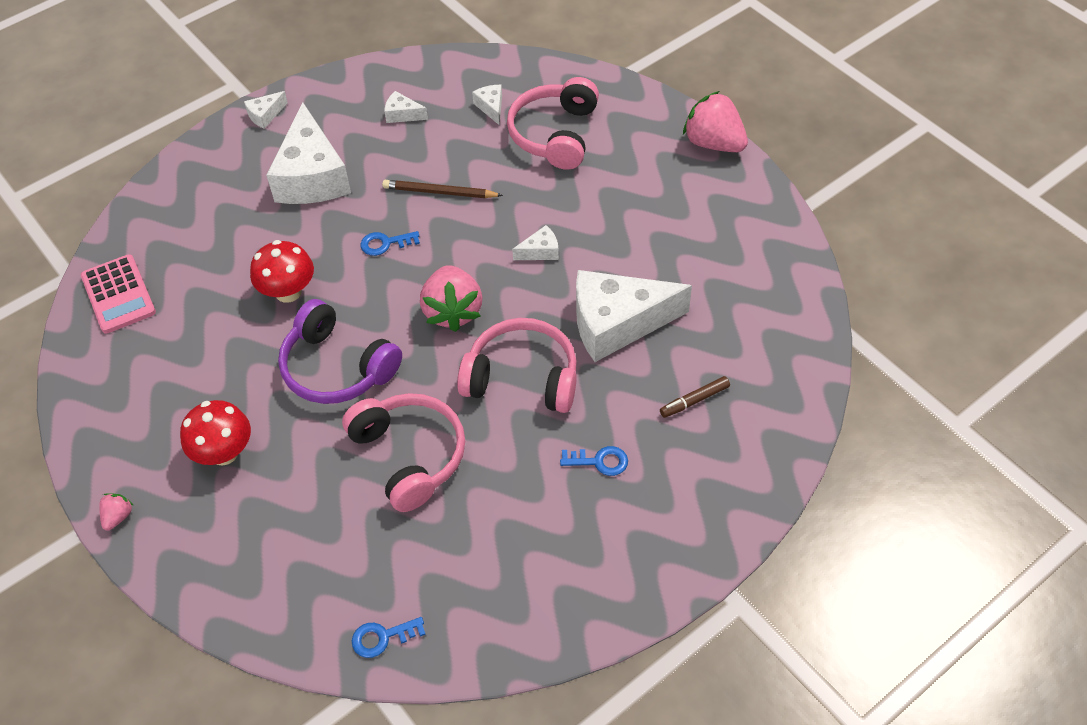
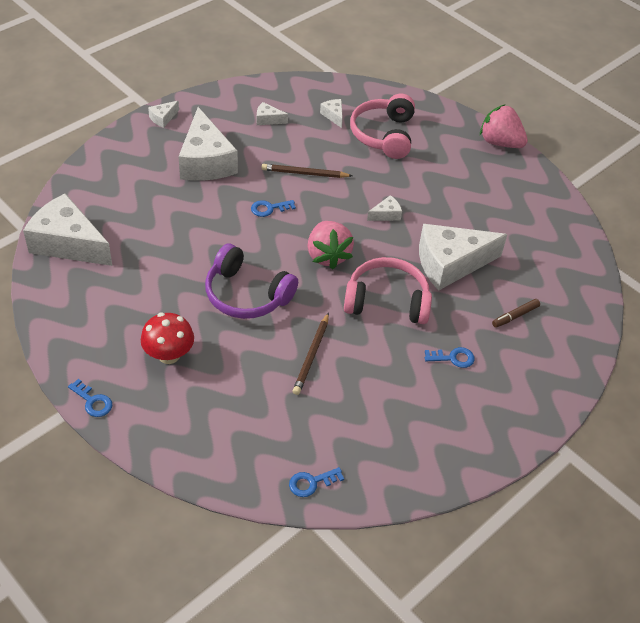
camera: 10 degrees left, 5 degrees down
pink calculator [81,254,156,334] -> white cheese [23,193,112,266]
pink strawberry [99,493,134,531] -> blue key [68,379,112,417]
red mushroom [250,240,314,303] -> none
pink headphones [342,393,465,512] -> brown pencil [293,312,329,395]

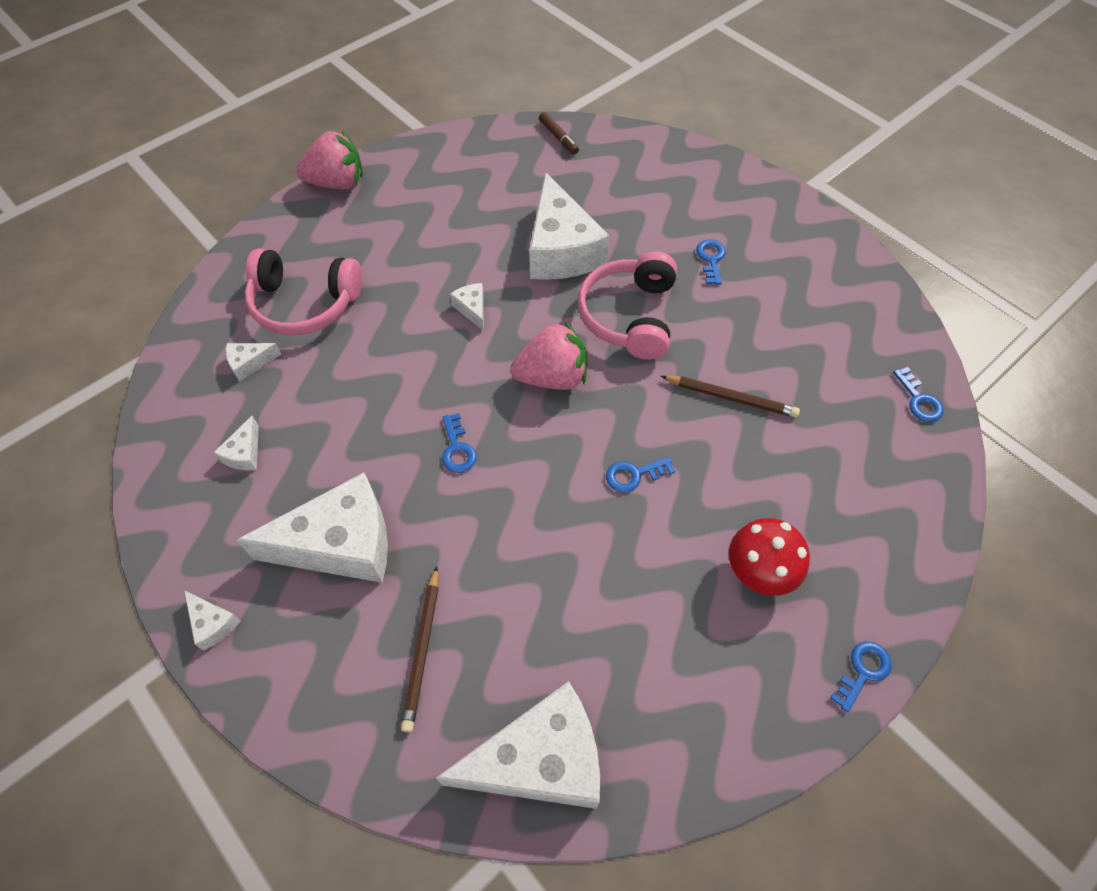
camera: 85 degrees left, 10 degrees up
white cheese [23,193,112,266] -> white cheese turned 135 degrees counterclockwise [436,681,600,809]
purple headphones [205,243,298,319] -> blue key [606,457,675,493]
brown pencil [262,164,352,178] -> brown pencil moved to [401,566,439,732]
pink strawberry [480,104,528,148] -> pink strawberry turned 135 degrees counterclockwise [296,130,363,189]
brown marker [492,299,540,328] -> brown marker moved to [539,112,579,155]

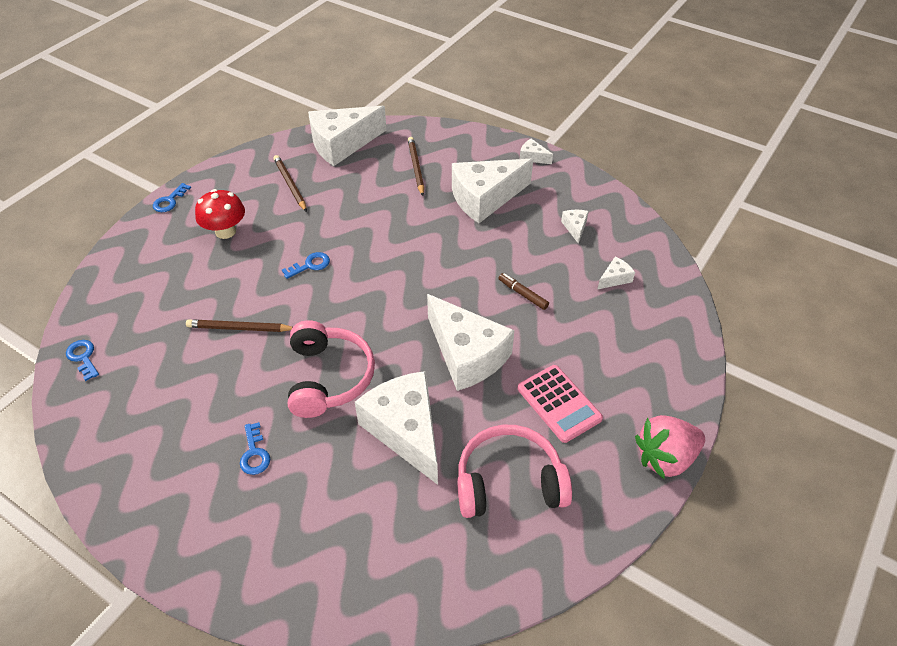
camera: 165 degrees right, 10 degrees down
pink headphones [245,248,362,335] -> pink headphones moved to [457,425,572,518]
blue key [442,413,477,473] -> none
white cheese [450,283,484,331] -> white cheese [427,294,515,391], size x2.38
pink strawberry [510,322,587,390] -> none
brown marker [539,112,579,155] -> brown marker moved to [498,273,549,310]
none -> brown pencil [273,155,307,212]
none -> pink calculator [518,365,603,443]

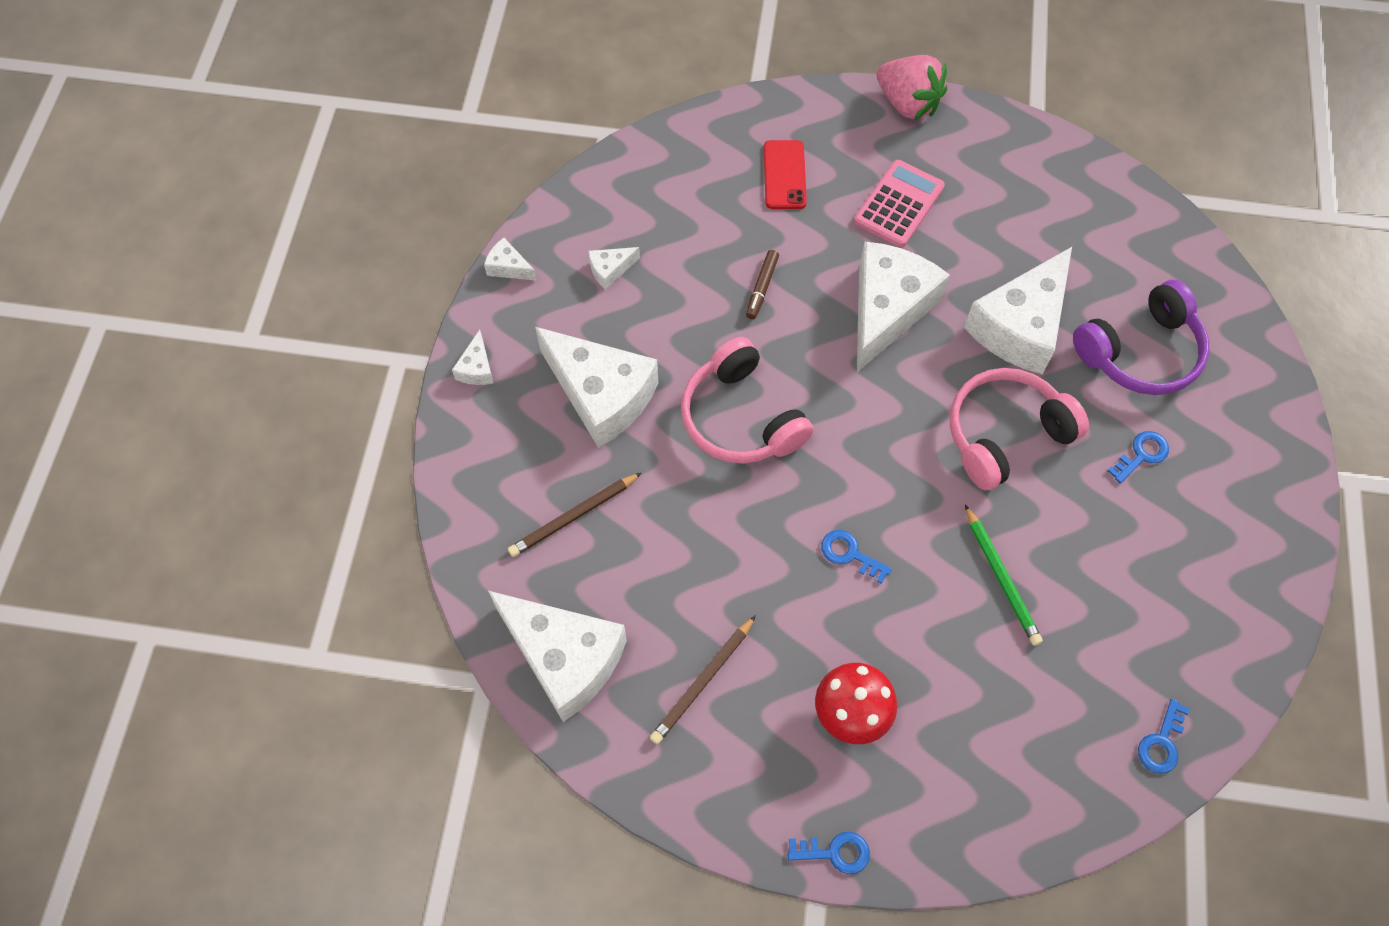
camera: 115 degrees left, 15 degrees up
brown pencil [186,319,293,332] -> green pencil [965,505,1043,646]
pink headphones [457,425,572,518] -> pink headphones moved to [681,337,814,464]
white cheese [597,257,635,290] -> white cheese moved to [484,238,537,281]
none -> red phone [764,140,807,209]
none -> purple headphones [1073,280,1210,395]

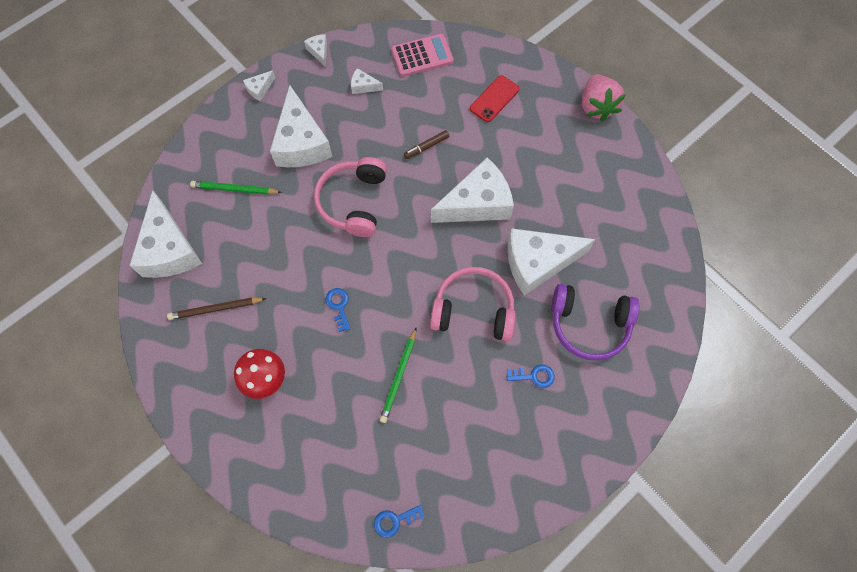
camera: 40 degrees right, 5 degrees up
brown pencil [508,473,641,557] -> green pencil [190,181,282,195]
blue key [787,832,870,874] -> none
pink calculator [854,160,945,247] -> pink calculator moved to [391,34,454,77]

